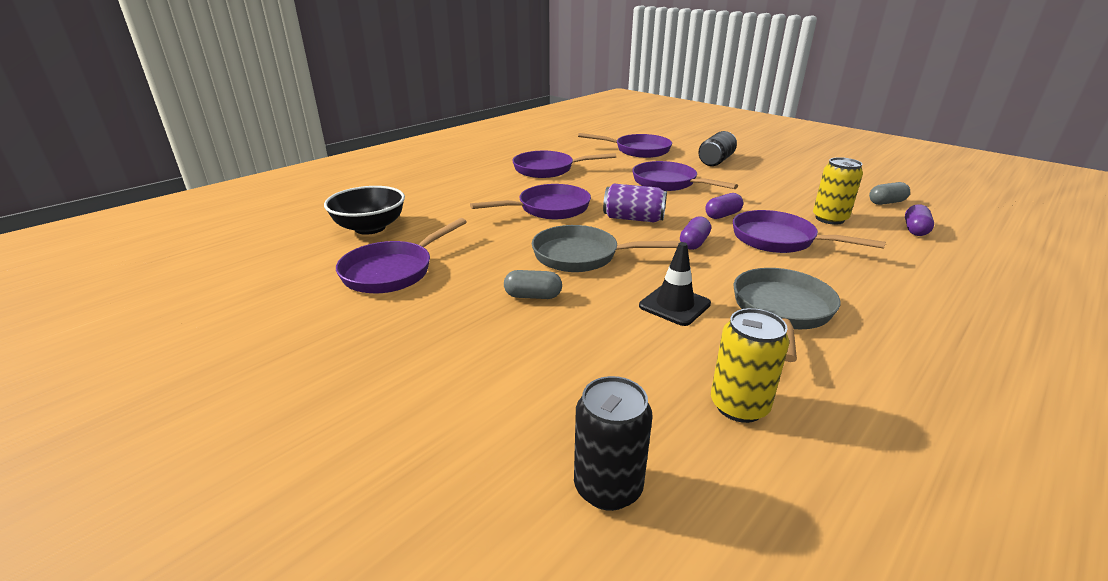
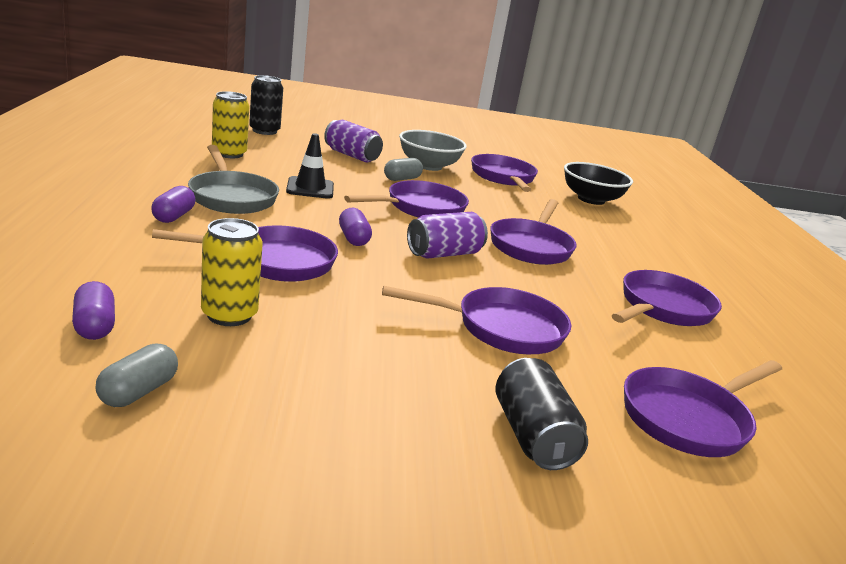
camera: 130 degrees right, 5 degrees down
grey pan [532,225,681,272] -> purple pan [344,180,469,218]
purple capsule [705,193,743,219] -> purple capsule moved to [151,186,195,223]
none -> purple can [324,120,383,163]
none -> grey bowl [399,130,467,171]

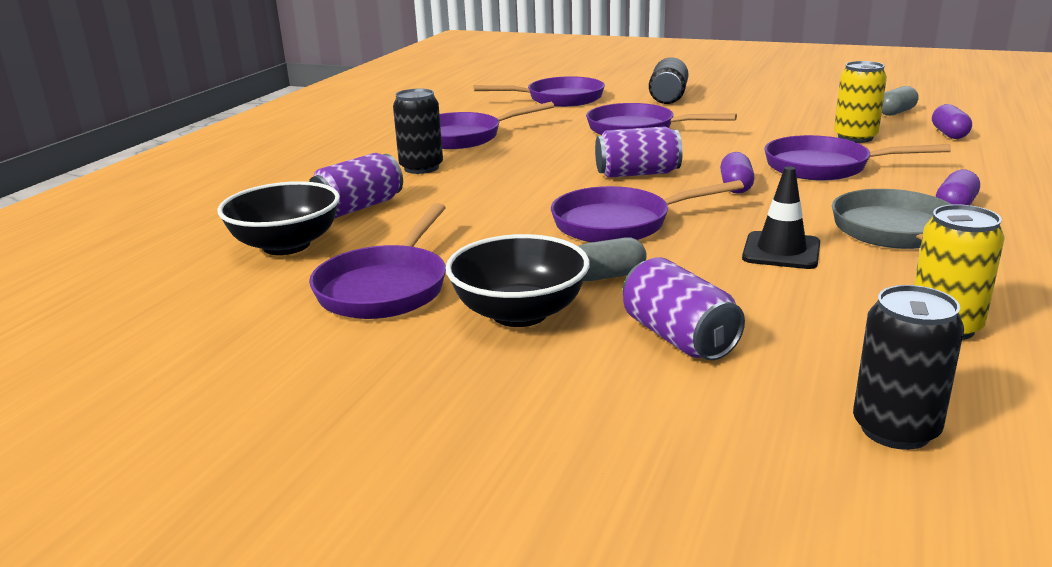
camera: 150 degrees left, 0 degrees up
grey bowl [399,130,467,171] -> black bowl [446,234,590,327]
purple pan [490,199,577,265] -> none
none -> purple can [309,153,403,218]
none -> black can [393,88,443,174]

